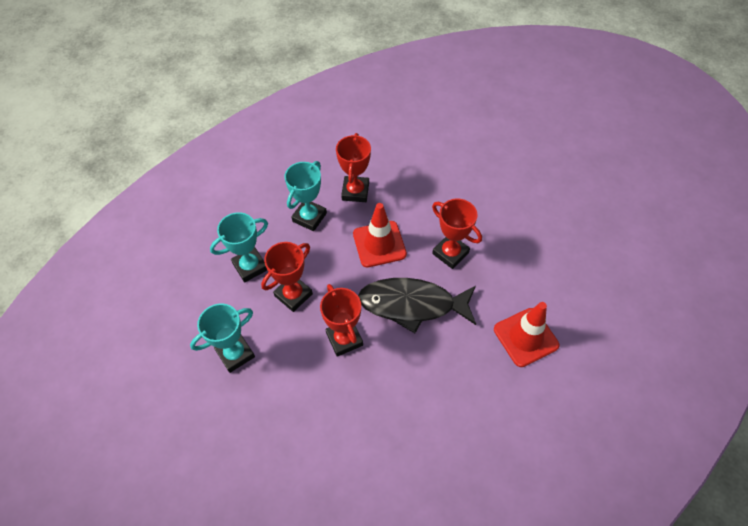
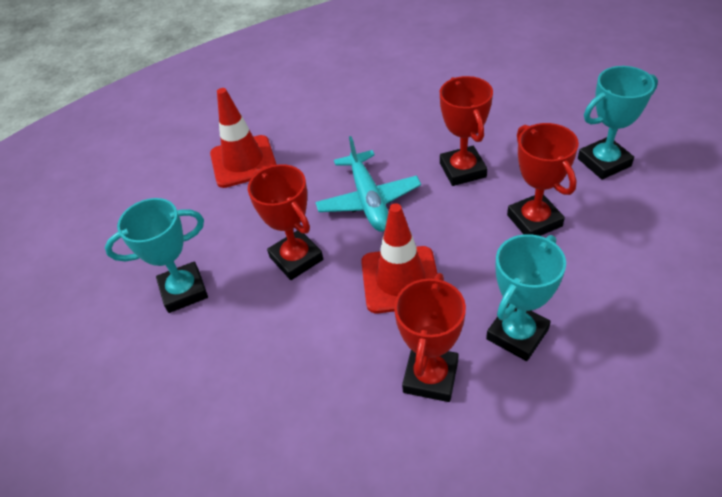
camera: 165 degrees left, 10 degrees down
turquoise trophy [210,212,268,282] -> turquoise trophy moved to [105,198,208,313]
red trophy [261,242,313,312] -> red trophy turned 75 degrees counterclockwise [507,123,579,236]
black fish [358,278,476,333] -> turquoise plane [315,136,421,232]

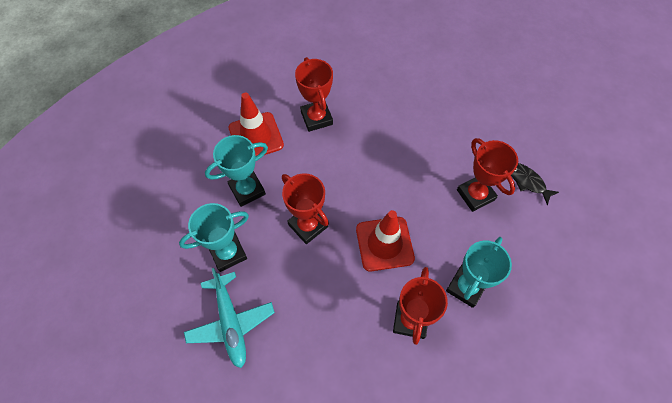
camera: 10 degrees left, 15 degrees up
turquoise plane [315,136,421,232] -> turquoise plane moved to [184,268,275,368]
red trophy [440,76,493,186] -> red trophy moved to [295,57,333,132]
turquoise trophy [578,66,658,180] -> turquoise trophy moved to [205,135,268,207]
none -> black fish [511,163,559,205]

